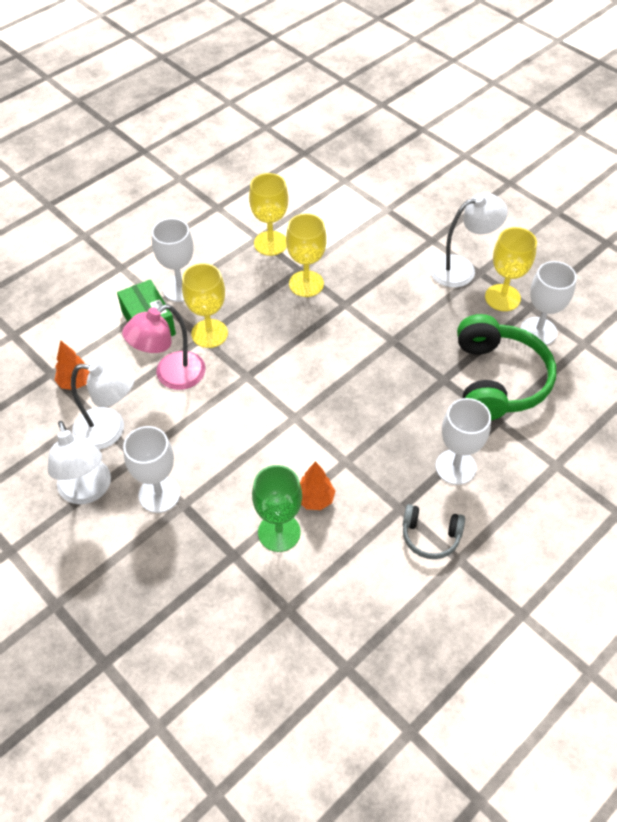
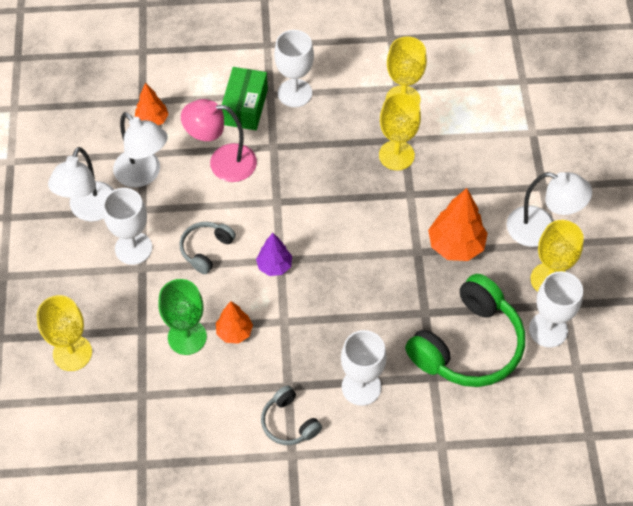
camera: 40 degrees right, 5 degrees up
yellow goblet [182,263,228,348] -> yellow goblet moved to [37,295,92,371]
none -> grey headphones [180,222,236,274]
none -> purple tree [256,233,292,276]
none -> orange tree [428,188,488,261]

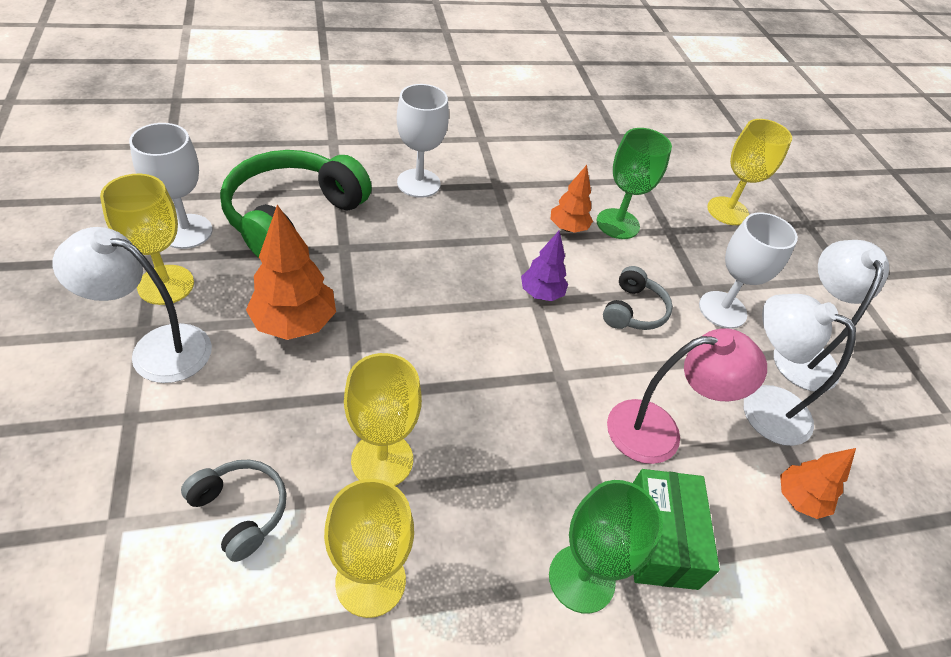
camera: 165 degrees right, 10 degrees down
grey headphones [261,385,322,445] -> grey headphones moved to [181,460,286,562]
white goblet [274,30,314,107] -> green goblet [549,480,663,614]

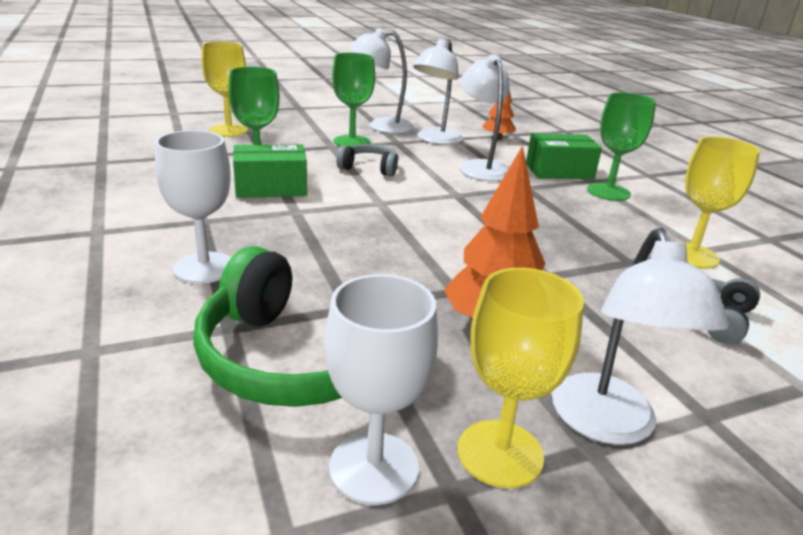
camera: 95 degrees left, 20 degrees down
yellow goblet [344,353,422,486] -> none
purple tree [521,230,568,301] -> none
orange tree [551,165,593,233] -> green box [233,144,307,198]
pink lamp [607,328,767,464] -> white lamp [460,54,509,181]
white goblet [699,212,798,329] -> green goblet [332,53,375,146]

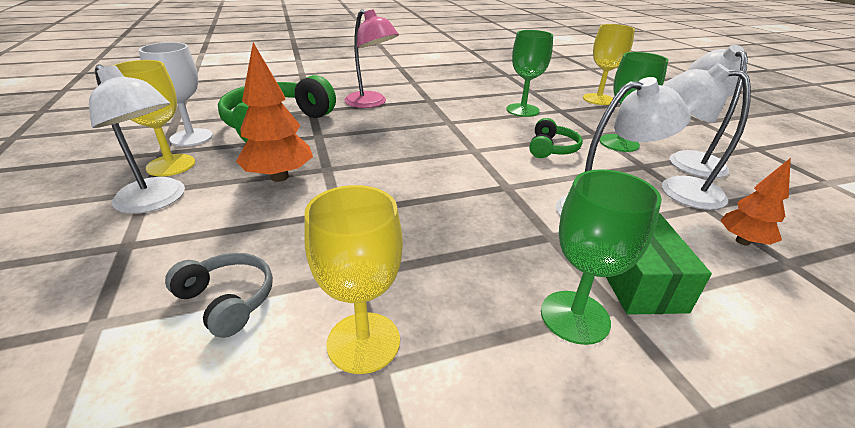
camera: 95 degrees right, 5 degrees up
white goblet [155,130,231,284] -> pink lamp [344,9,399,108]
green box [233,144,307,198] -> none
grey headphones [336,144,399,177] -> green headphones [529,118,583,158]
white lamp [552,228,729,445] -> white lamp turned 150 degrees counterclockwise [89,64,185,214]

